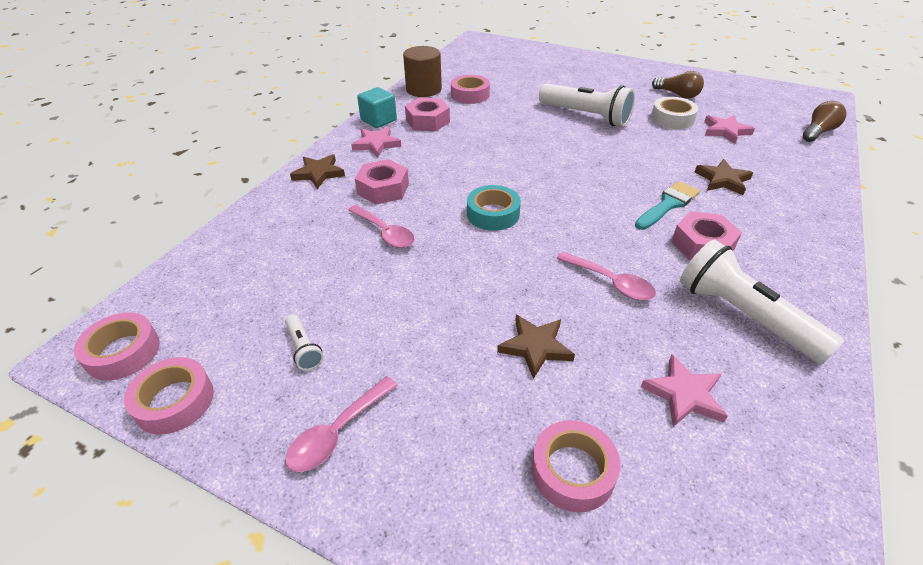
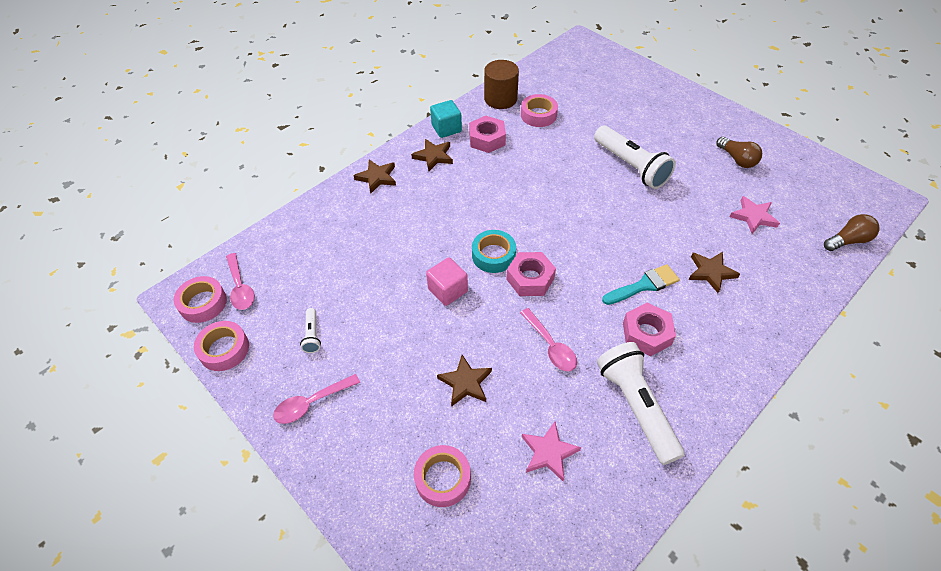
camera: 20 degrees right, 10 degrees up
pink spoon [348,205,415,248] -> pink spoon moved to [226,253,255,310]
pink star [351,127,401,158] -> brown star [411,139,453,171]
pink nut [355,159,409,204] -> pink nut moved to [506,252,556,296]
white tape [651,97,698,129] -> none
none -> pink cube [426,258,468,306]

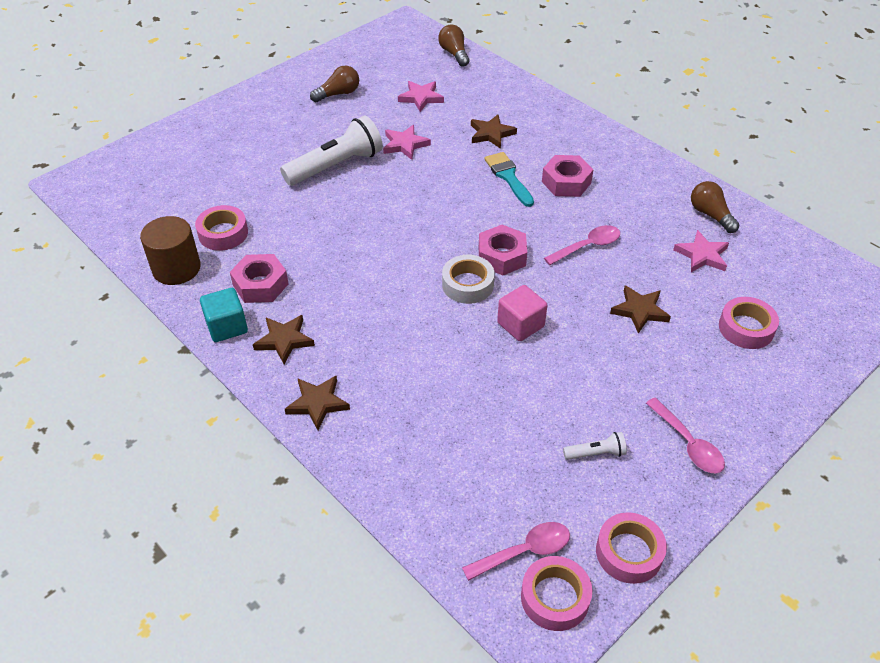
camera: 90 degrees left, 5 degrees down
turquoise tape [472,230,516,273] -> white tape [442,255,495,304]
white flashlight [597,342,685,465] -> none
none -> pink star [383,125,431,160]
none -> brown light bulb [691,181,739,233]

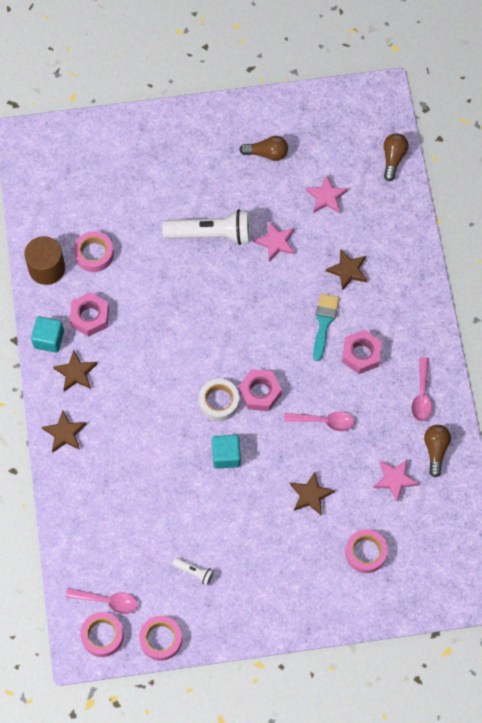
camera: 35 degrees right, 20 degrees up
pink cube [497,285,548,341] -> turquoise cube [212,435,241,469]
pink spoon [646,398,725,473] -> pink spoon moved to [411,357,432,421]

